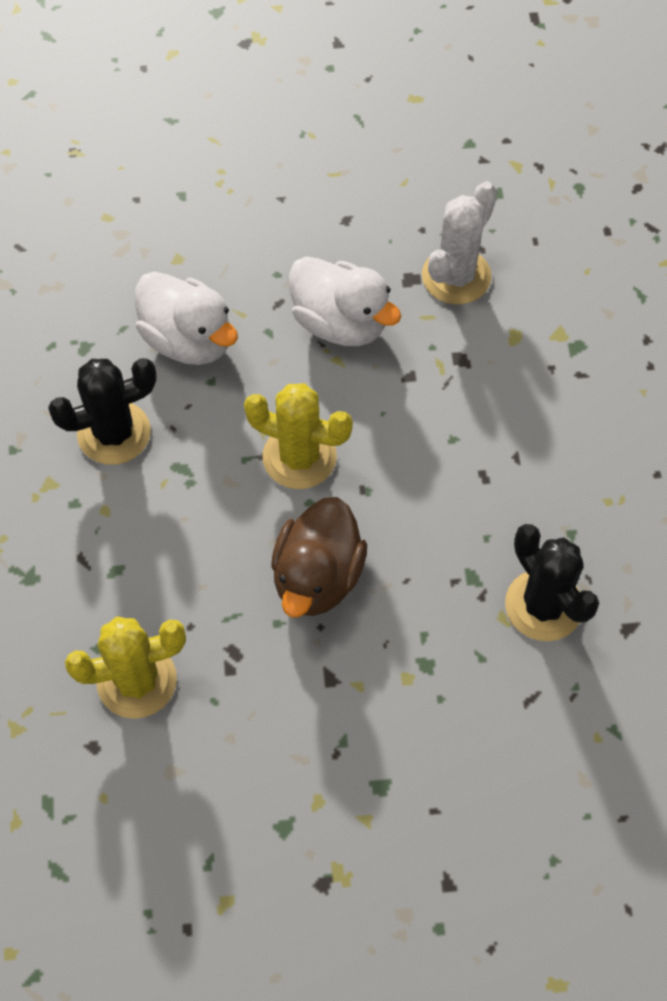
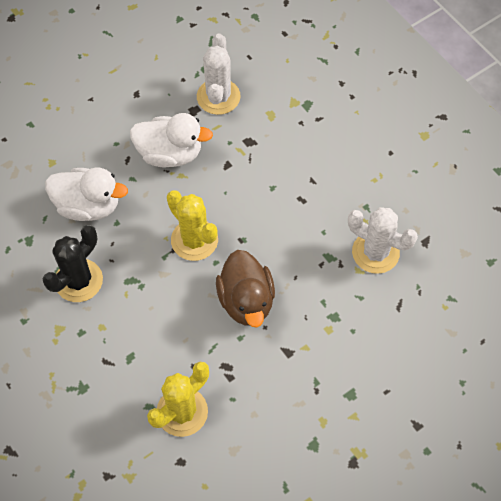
camera: 30 degrees left, 0 degrees up
yellow cactus [244,383,353,489] -> yellow cactus turned 60 degrees clockwise [167,190,218,261]
black cactus [505,524,599,641] -> white cactus [348,207,418,274]

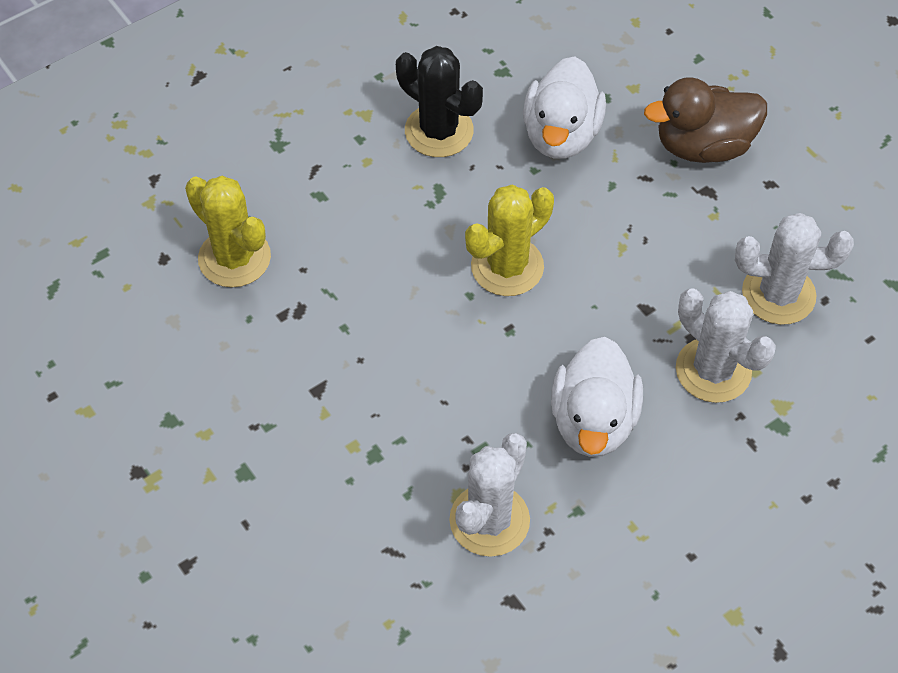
camera: 90 degrees right, 5 degrees down
white duck [130,113,213,168] -> white duck moved to [551,337,643,457]
brown duck [216,250,275,327] -> brown duck moved to [644,77,767,163]
none -> white cactus [676,288,776,403]

